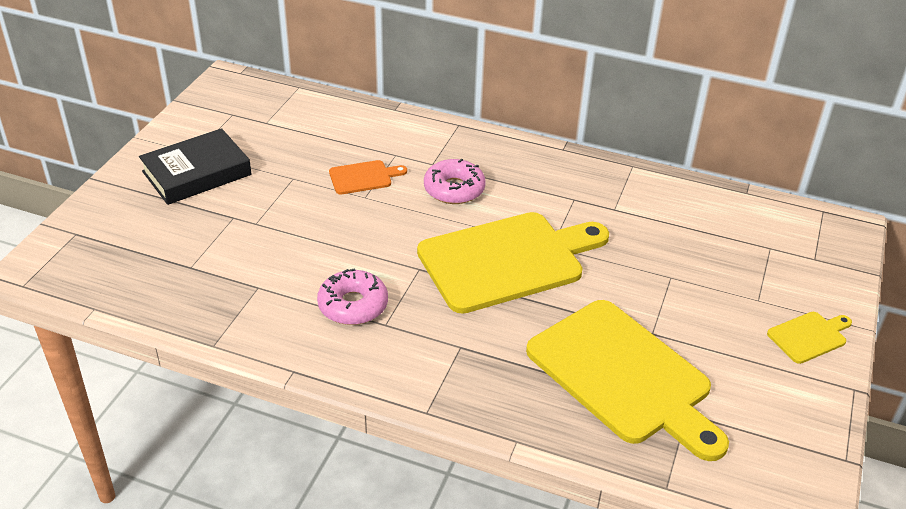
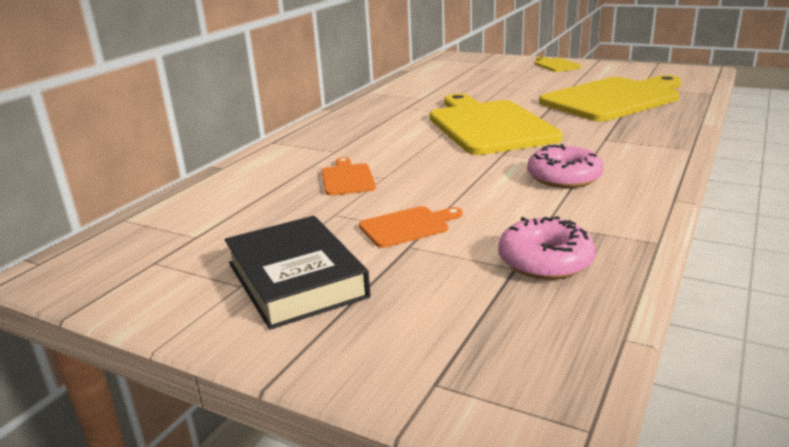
camera: 80 degrees left, 15 degrees down
pink donut [424,158,486,204] -> pink donut moved to [498,216,596,280]
none -> orange cutting board [359,206,463,248]

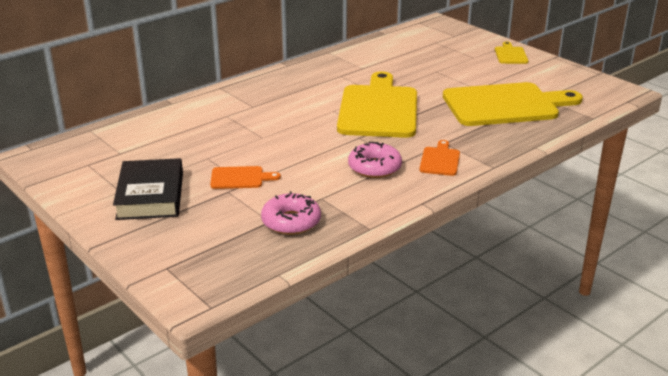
camera: 20 degrees right, 5 degrees up
orange cutting board [322,157,376,196] -> orange cutting board moved to [419,140,460,176]

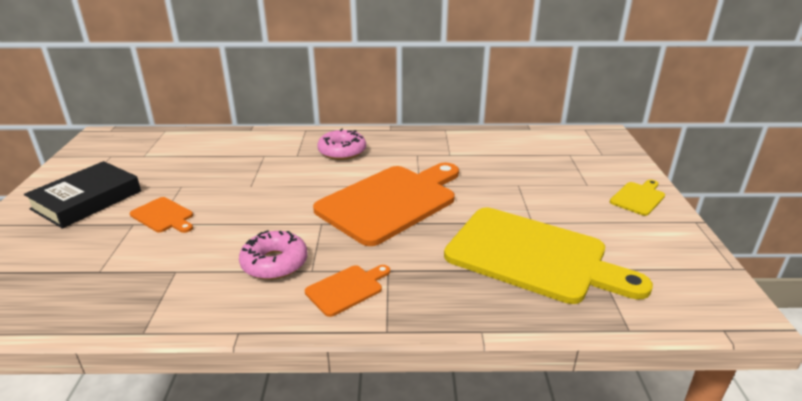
camera: 40 degrees right, 0 degrees up
pink donut [261,191,321,235] -> pink donut moved to [317,129,366,160]
yellow cutting board [337,71,417,138] -> orange cutting board [313,163,459,246]

